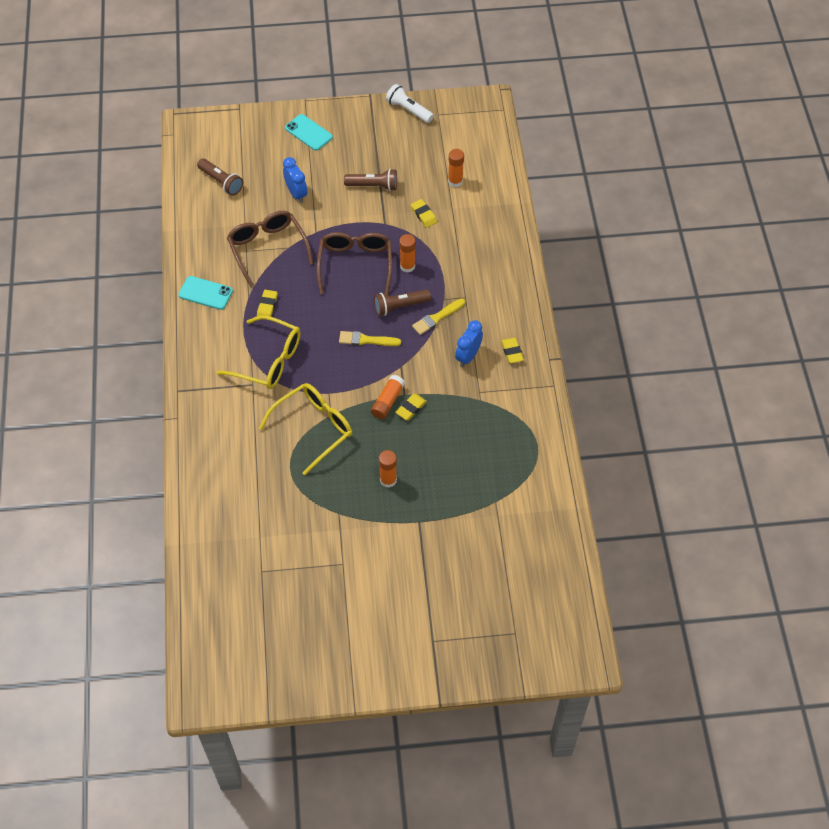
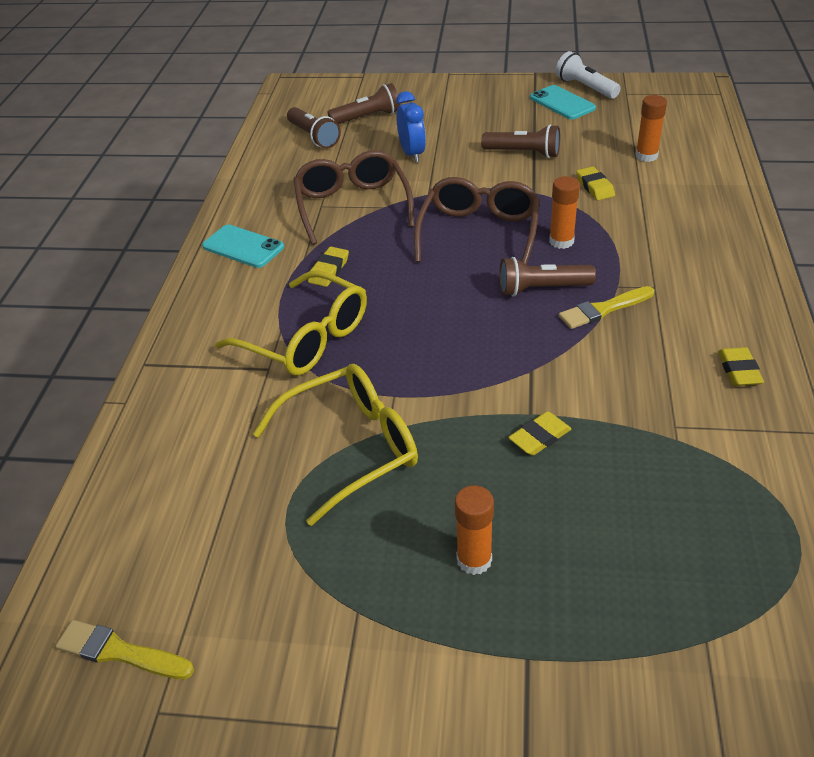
camera: 15 degrees right, 15 degrees down
turquoise phone [285,114,333,151] -> turquoise phone moved to [530,85,596,120]
yellow brush [339,331,401,346] -> yellow brush moved to [55,620,194,679]
orange glue stick [371,375,405,419] -> none
blue clock [455,320,483,367] -> none
none -> brown flashlight [328,83,400,124]

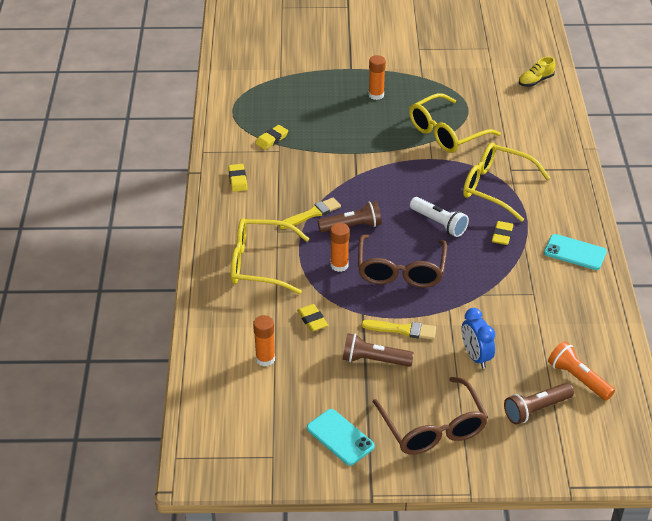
camera: 170 degrees right, 0 degrees up
yellow brush [55,620,194,679] -> yellow brush moved to [361,320,436,340]
brown flashlight [287,107,341,148] -> orange flashlight [548,341,615,401]
brown glasses [293,150,415,245] -> brown glasses moved to [373,377,488,454]
yellow eraser [508,411,571,456] -> yellow eraser moved to [255,125,288,150]
white flashlight [556,51,621,99] -> white flashlight moved to [410,197,469,237]
none -> yellow glasses [231,218,309,294]
none -> yellow shoe [519,57,555,87]

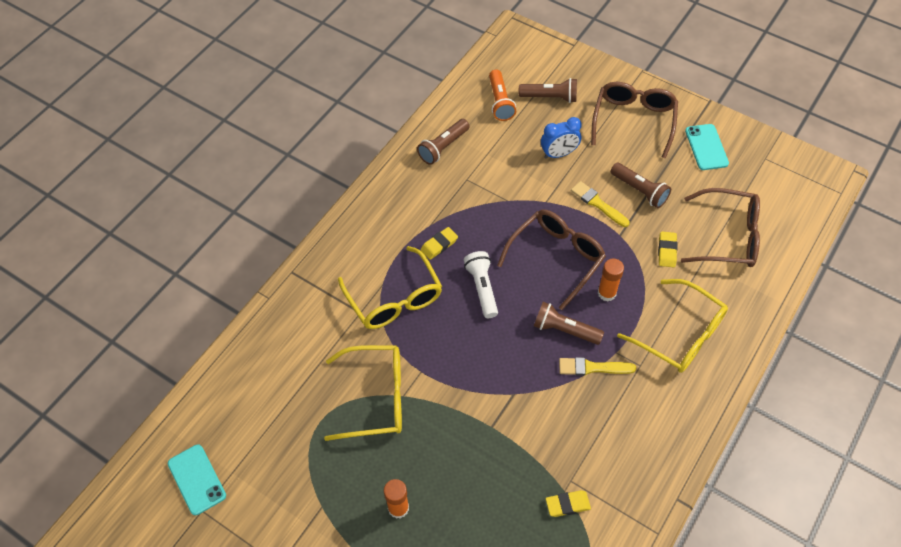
camera: 145 degrees left, 15 degrees up
yellow eraser [228,164,248,192] -> none
orange glue stick [253,315,275,366] -> brown glasses [681,188,760,267]
blue clock [461,308,495,368] -> blue clock turned 60 degrees clockwise [541,117,582,159]
yellow shoe [519,57,555,87] -> none
turquoise phone [544,234,607,270] -> turquoise phone moved to [168,445,226,515]
none -> brown flashlight [417,119,470,165]

